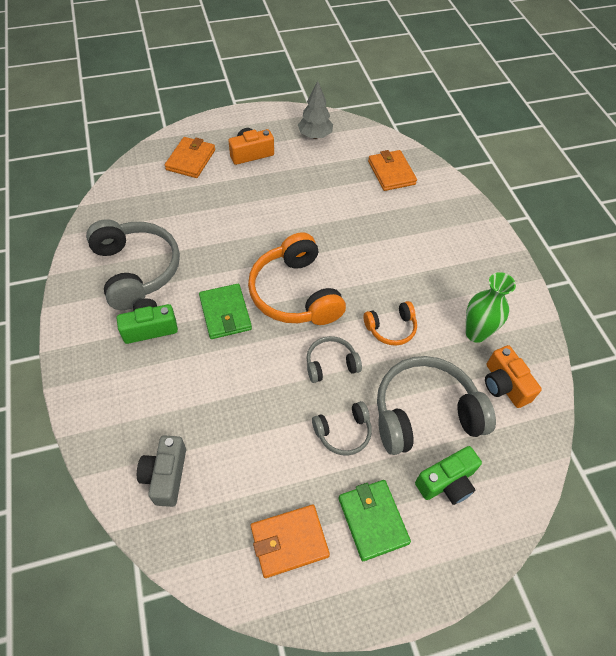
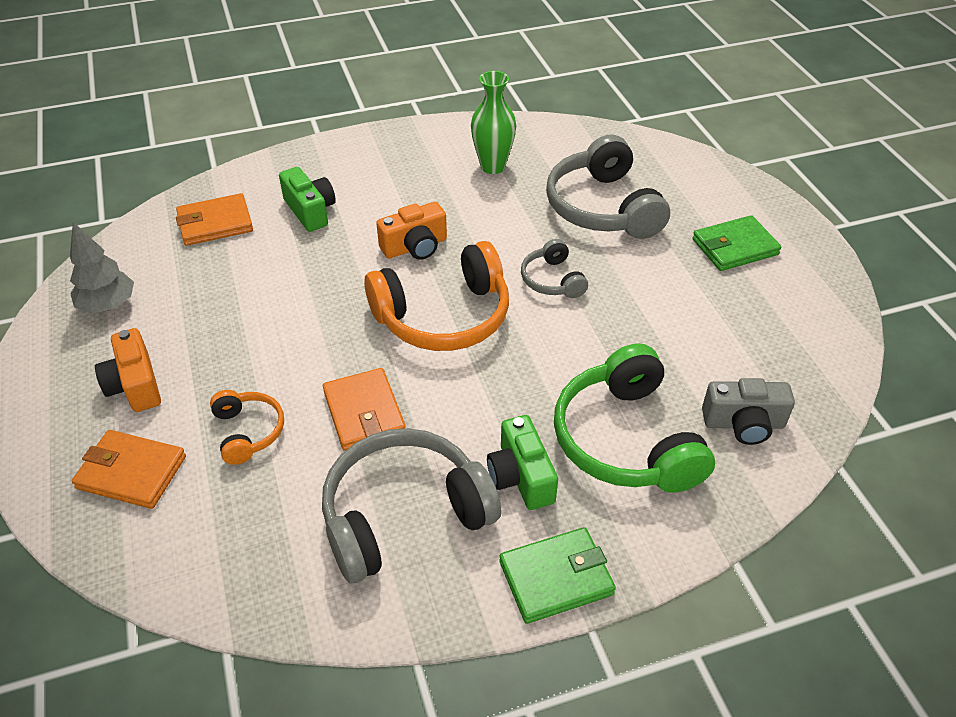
camera: 90 degrees left, 10 degrees down
green wallet [199,284,252,339] -> green wallet moved to [499,527,616,624]
orange wallet [251,505,330,578] -> orange wallet moved to [323,368,406,451]
grey headphones [312,401,372,456] -> none
orange headphones [364,301,417,346] -> orange headphones moved to [210,390,284,465]
green camera [415,446,482,505] -> green camera moved to [279,167,336,232]
orange camera [485,345,542,408] -> orange camera moved to [376,202,447,260]
none -> green headphones [554,343,715,493]

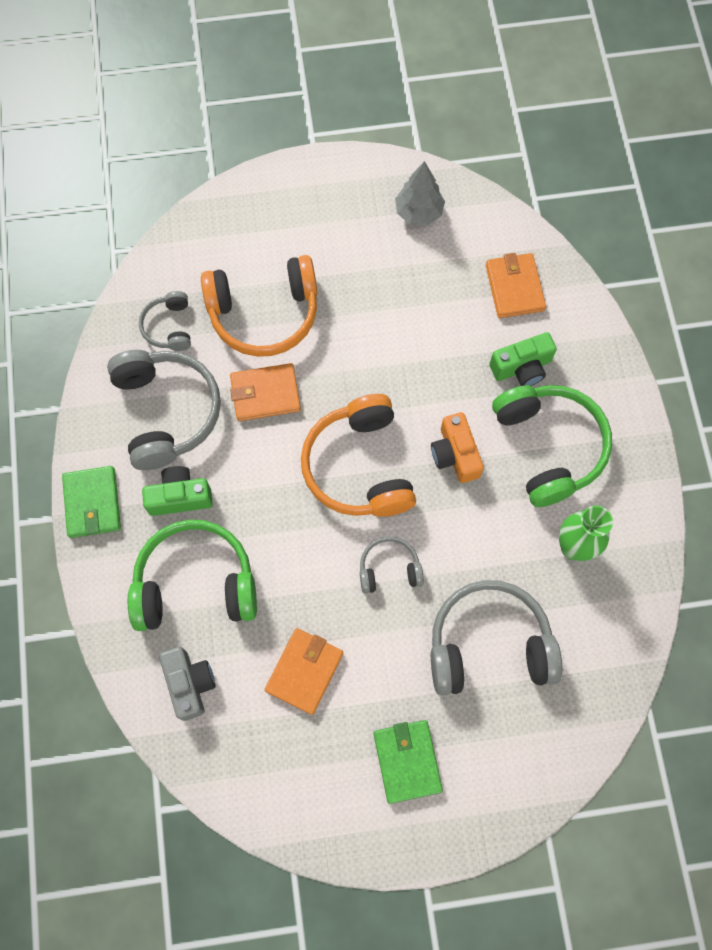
camera: 100 degrees right, 25 degrees up
orange wallet [72,430,186,509] -> orange wallet moved to [265,628,343,715]
orange camera [95,328,161,412] -> none
orange headphones [210,390,284,465] -> orange headphones [201,255,317,357], size x1.95
grey camera [702,378,795,445] -> grey camera turned 150 degrees clockwise [159,647,215,721]
none -> grey headphones [139,291,191,351]
none -> green headphones [492,385,612,507]

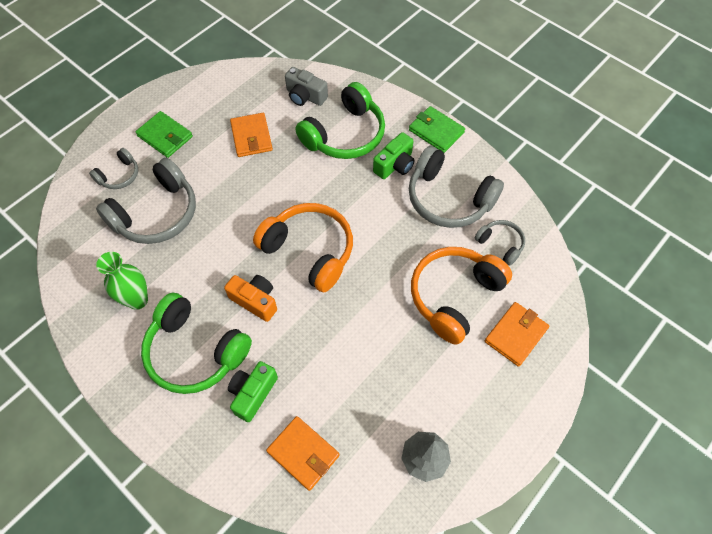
camera: 140 degrees right, 10 degrees down
orange wallet [230,363,301,421] -> orange wallet moved to [485,302,549,367]
grey headphones [360,537,424,594] -> grey headphones moved to [89,148,138,189]

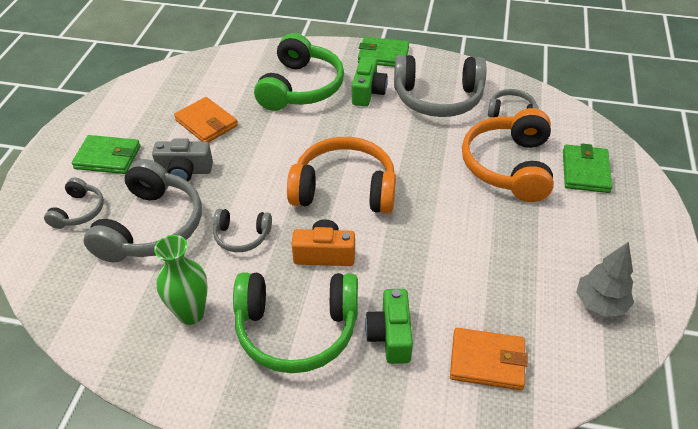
camera: 30 degrees left, 15 degrees down
grey camera [285,67,328,106] -> grey camera moved to [152,138,213,181]
orange wallet [485,302,549,367] -> green wallet [563,143,613,193]
none -> grey headphones [213,209,272,252]

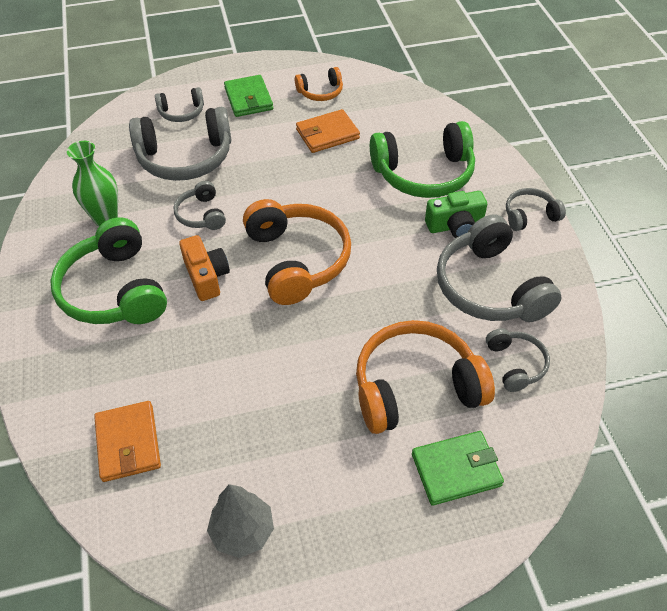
camera: 65 degrees right, 5 degrees up
grey camera [152,138,213,181] -> none
orange wallet [174,97,238,143] -> orange wallet turned 45 degrees clockwise [296,109,360,153]
green wallet [358,37,409,67] -> grey headphones [506,188,566,231]
green camera [365,289,413,364] -> none
none -> orange headphones [295,67,343,101]

